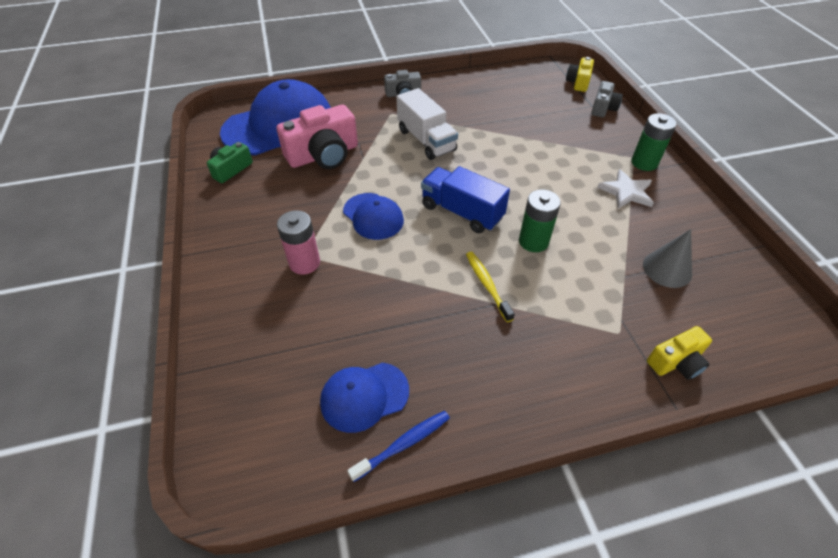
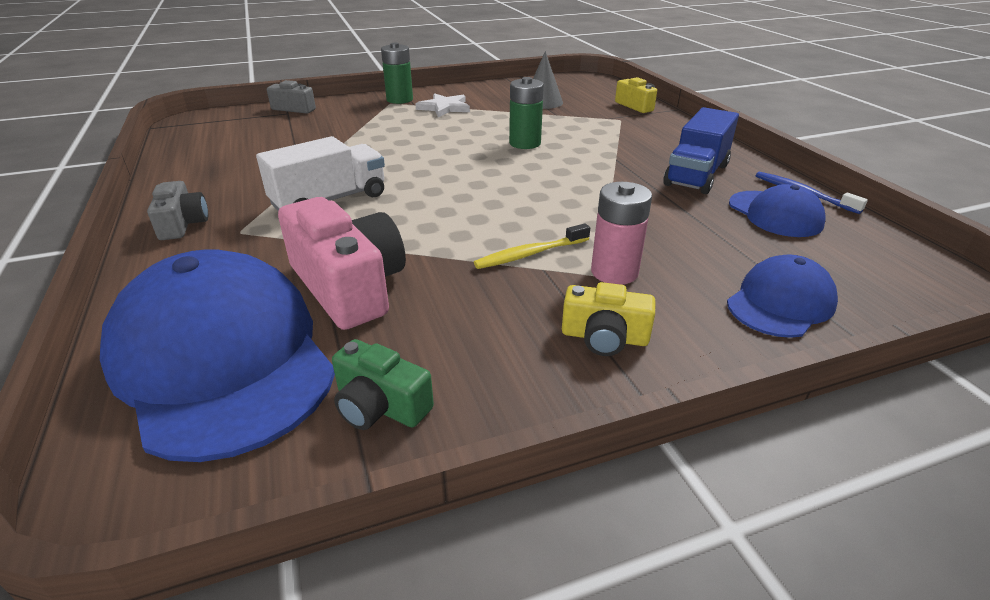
camera: 95 degrees left, 15 degrees down
blue cap [343,193,404,240] -> blue cap moved to [727,254,838,338]
blue truck [421,166,510,233] -> blue truck moved to [663,107,739,194]
yellow toothbrush [466,252,515,322] -> yellow toothbrush moved to [474,223,590,269]
yellow camera [566,57,594,92] -> yellow camera moved to [562,282,655,356]

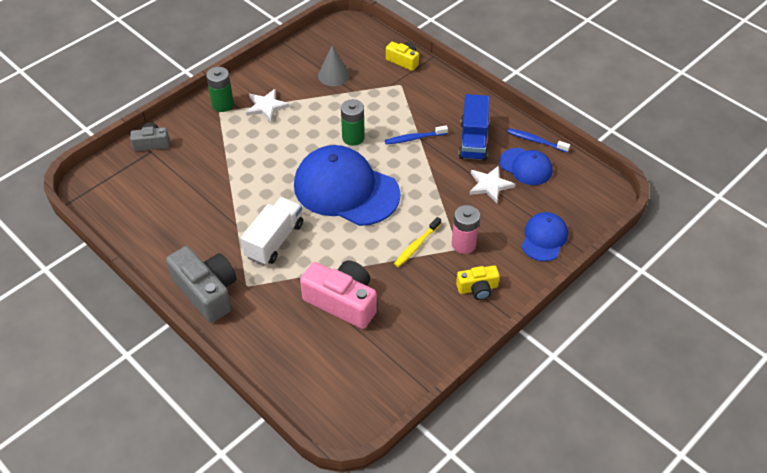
camera: 25 degrees left, 15 degrees up
blue cap [100,249,335,462] -> blue cap moved to [294,145,401,226]
grey camera [147,181,208,240] -> grey camera [166,246,236,323], size x1.81
green camera [332,339,434,430] -> none
none -> blue toothbrush [385,125,448,144]
none -> white star [470,166,515,203]

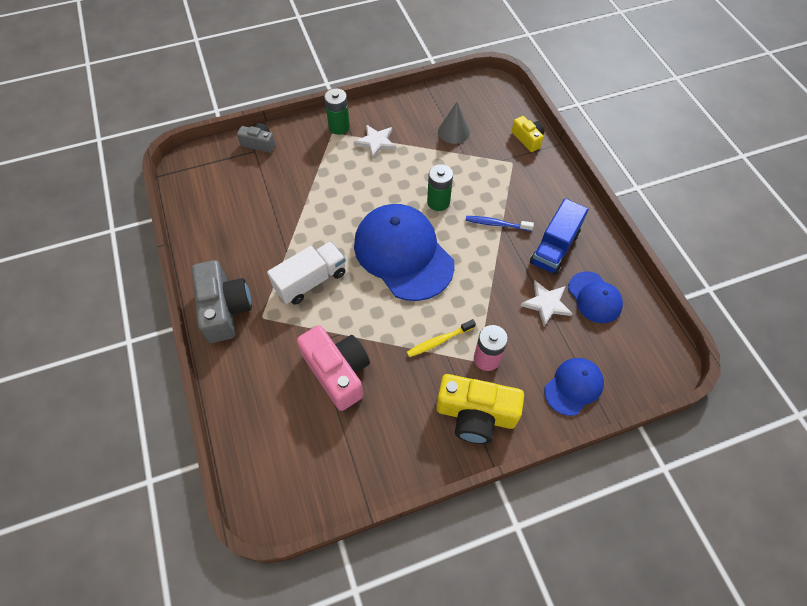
camera: 25 degrees right, 10 degrees up
yellow camera [456,265,500,300] -> yellow camera [436,374,524,444], size x1.81
blue toothbrush [507,128,570,153] -> none

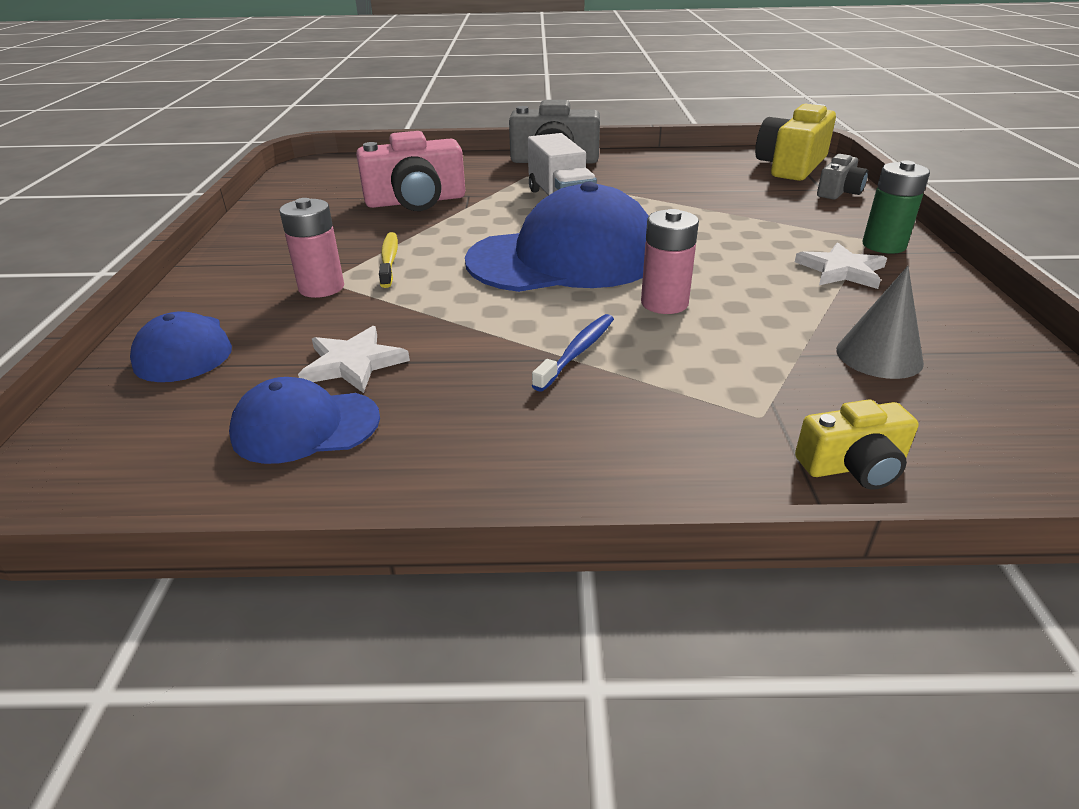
camera: 110 degrees right, 25 degrees down
green battery [427,164,453,211] -> pink battery [641,209,699,314]
yellow camera [436,374,524,444] -> yellow camera moved to [755,104,836,181]
blue truck [530,198,588,275] -> none

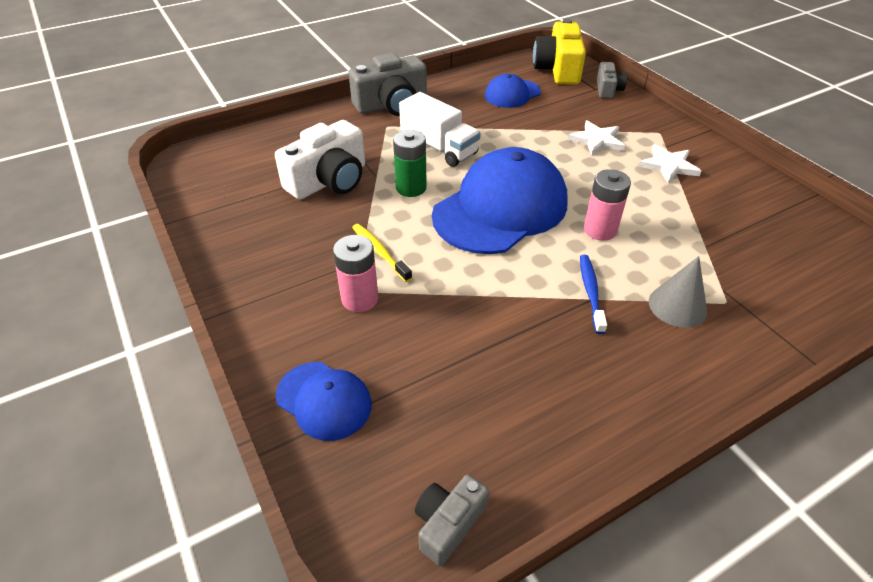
camera: 30 degrees left, 10 degrees up
blue cap [229,377,380,464] -> blue cap moved to [485,74,541,108]
white star [298,326,410,393] -> white star moved to [568,120,625,156]
pink camera [356,131,465,211] -> white camera [275,120,365,200]
yellow camera [795,399,919,490] -> none
grey cone [836,266,924,379] -> grey cone moved to [649,256,707,328]
green battery [862,161,930,254] -> green battery moved to [393,130,427,197]
none -> grey camera [415,475,489,566]

